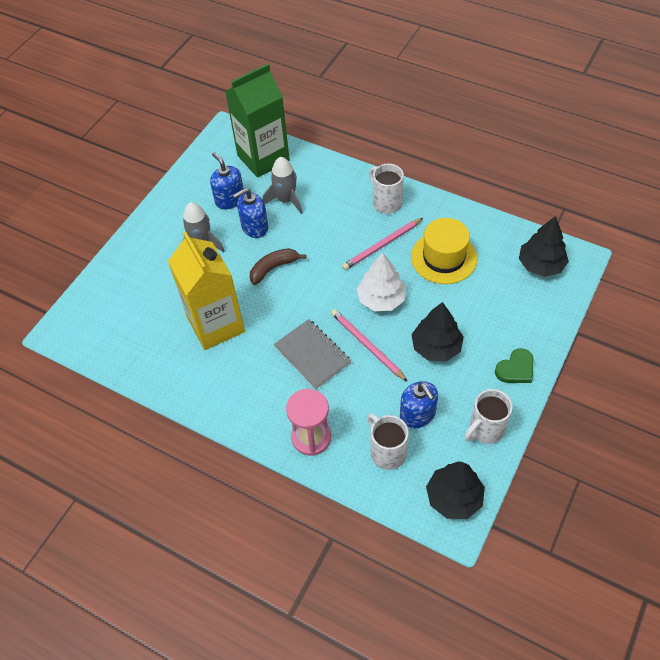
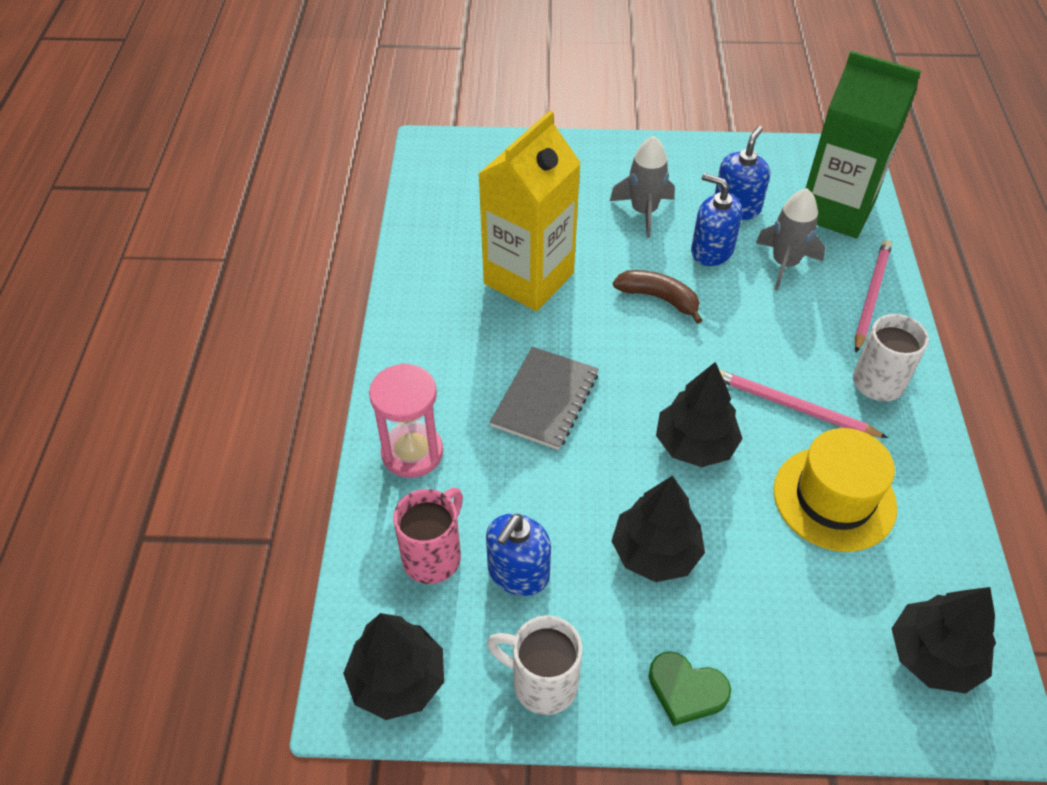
camera: 60 degrees right, 5 degrees down
pink pencil [331,309,408,382] -> pink pencil moved to [855,240,892,353]
white tree [357,252,406,311] -> black tree [656,362,743,467]
white mug [368,414,409,470] -> pink mug [393,488,463,584]

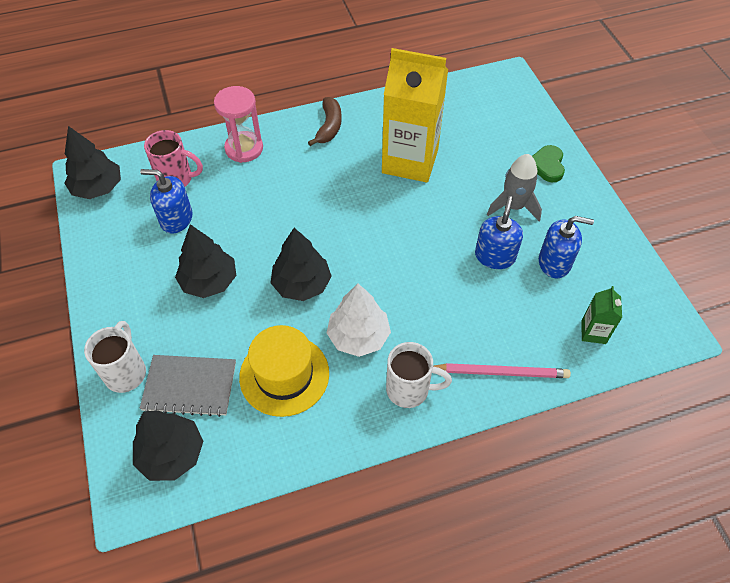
camera: 70 degrees right, 5 degrees up
white mug [487,615,582,715] -> white mug moved to [84,321,146,393]
grey notebook [490,347,598,450] -> grey notebook moved to [139,355,236,417]
brown banana [613,270,703,324] -> brown banana moved to [308,97,342,146]
green heart [649,651,731,726] -> green heart moved to [532,145,565,182]
pink pencil [719,370,888,438] -> white tree [327,283,391,357]
grey rocket [756,188,825,291] -> none
green carton [805,51,921,238] -> green carton [581,286,622,344], size x0.43

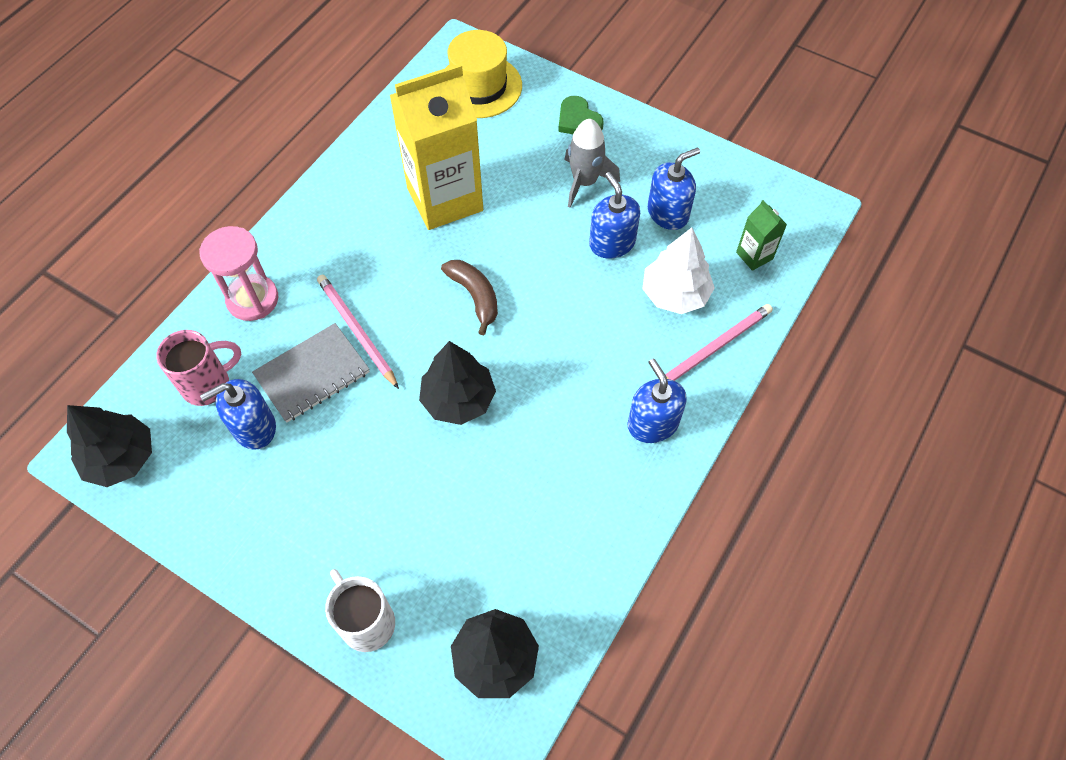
camera: 40 degrees left, 5 degrees up
grey notebook [139,355,236,417] -> grey notebook moved to [252,323,370,423]
black tree [175,224,236,298] -> none
yellow hat [239,325,329,417] -> yellow hat moved to [446,30,522,118]
brown banana [308,97,342,146] -> brown banana moved to [441,260,498,335]
white tree [327,283,391,357] -> white tree moved to [642,228,715,314]
white mug [386,342,452,408] -> blue soap dispenser [628,359,687,443]
none -> pink pencil [317,275,399,389]

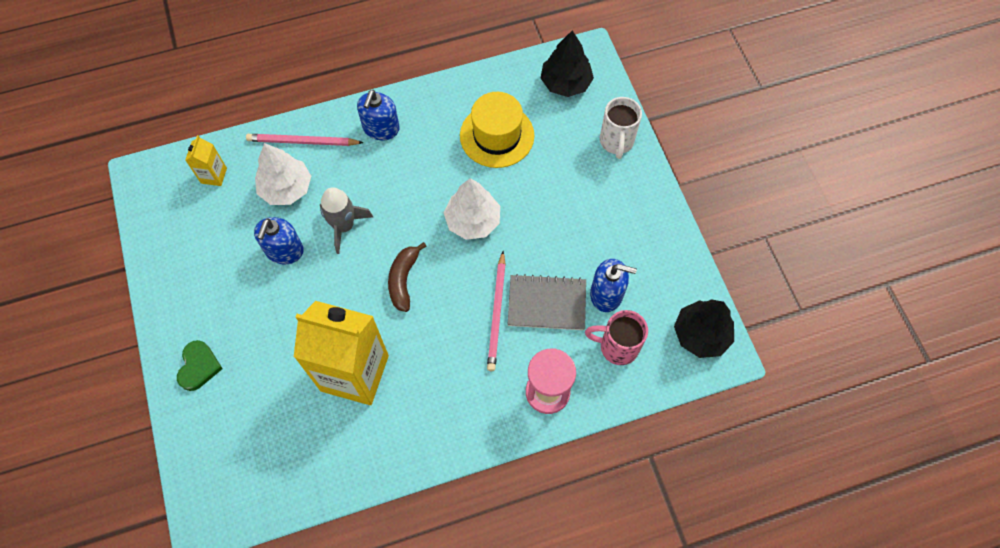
camera: 140 degrees left, 5 degrees up
black tree [419,341,496,425] -> white tree [444,178,500,240]
yellow hat [446,30,522,118] -> yellow hat moved to [460,92,534,168]
grey rocket [564,119,620,208] -> grey rocket moved to [320,187,373,254]
blue soap dispenser [648,147,700,230] -> none
green carton [736,200,787,271] -> yellow carton [185,135,227,186]

